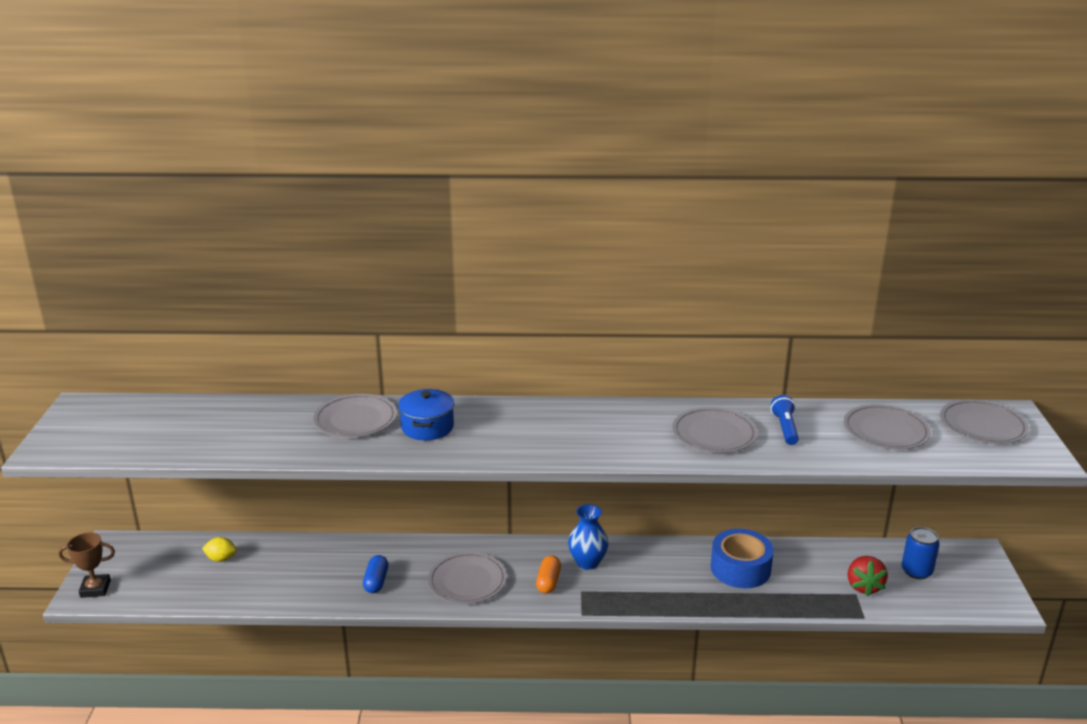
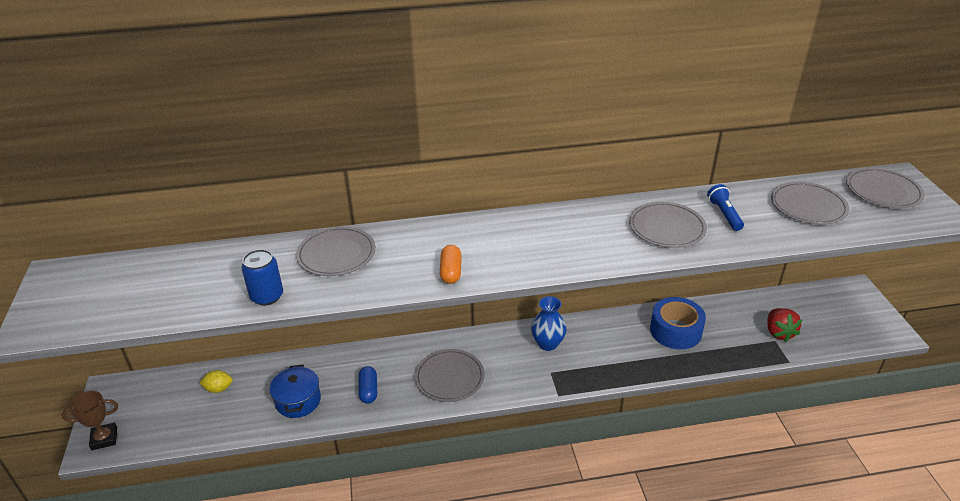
camera: 10 degrees left, 10 degrees up
blue pot [398,389,455,440] -> blue pot moved to [270,365,321,418]
orange capsule [536,556,561,594] -> orange capsule moved to [440,245,462,284]
blue can [902,527,940,579] -> blue can moved to [241,249,283,306]

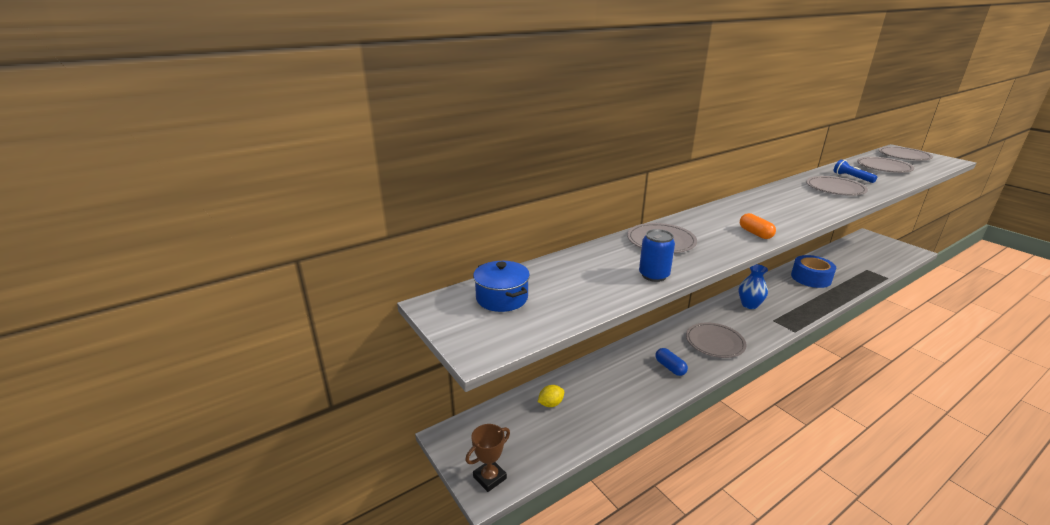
camera: 25 degrees left, 10 degrees down
blue pot [270,365,321,418] -> blue pot moved to [473,261,530,312]
red strawberry [767,308,803,342] -> none

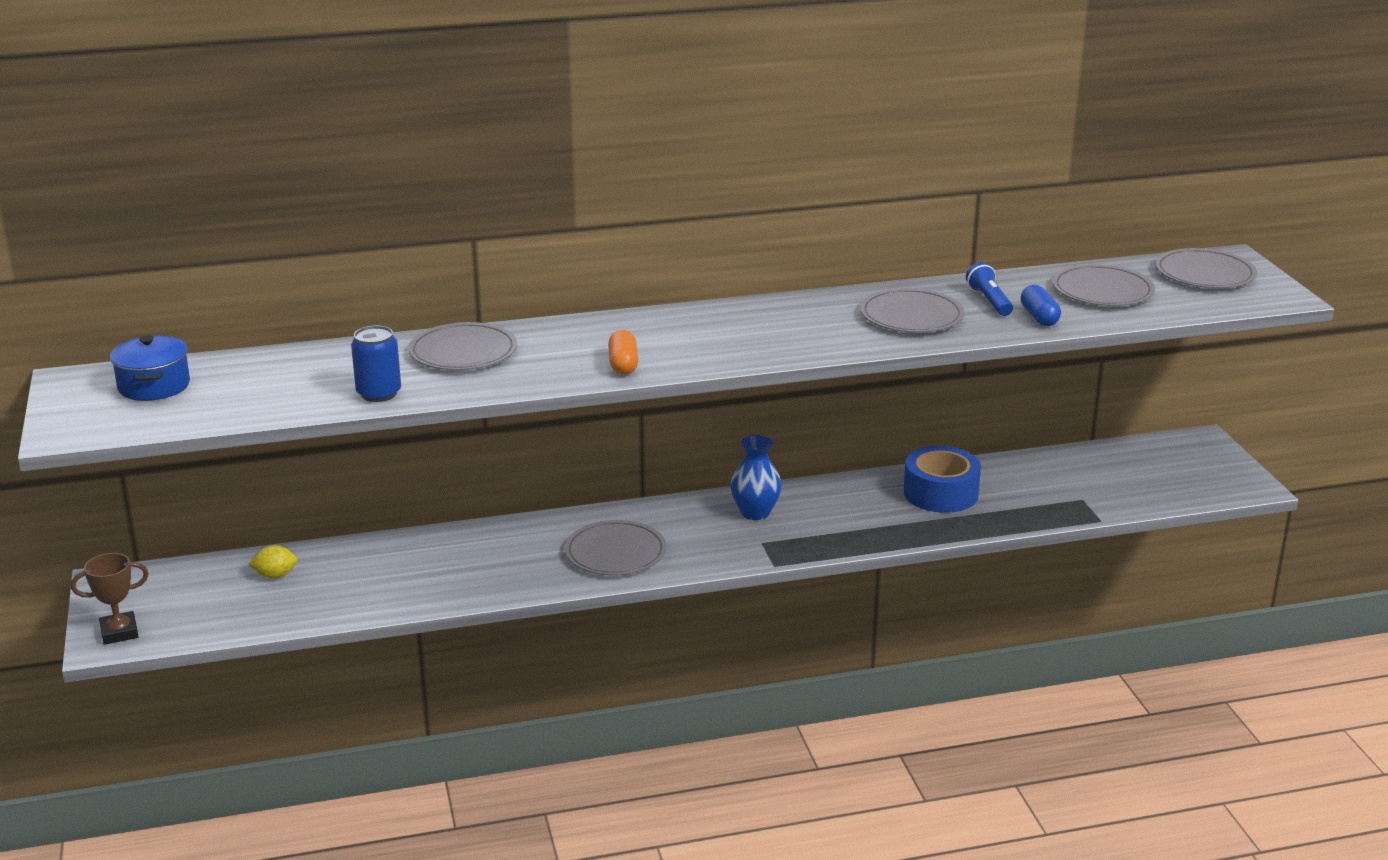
camera: 20 degrees right, 0 degrees up
blue capsule [656,348,688,376] -> blue capsule moved to [1021,285,1061,326]

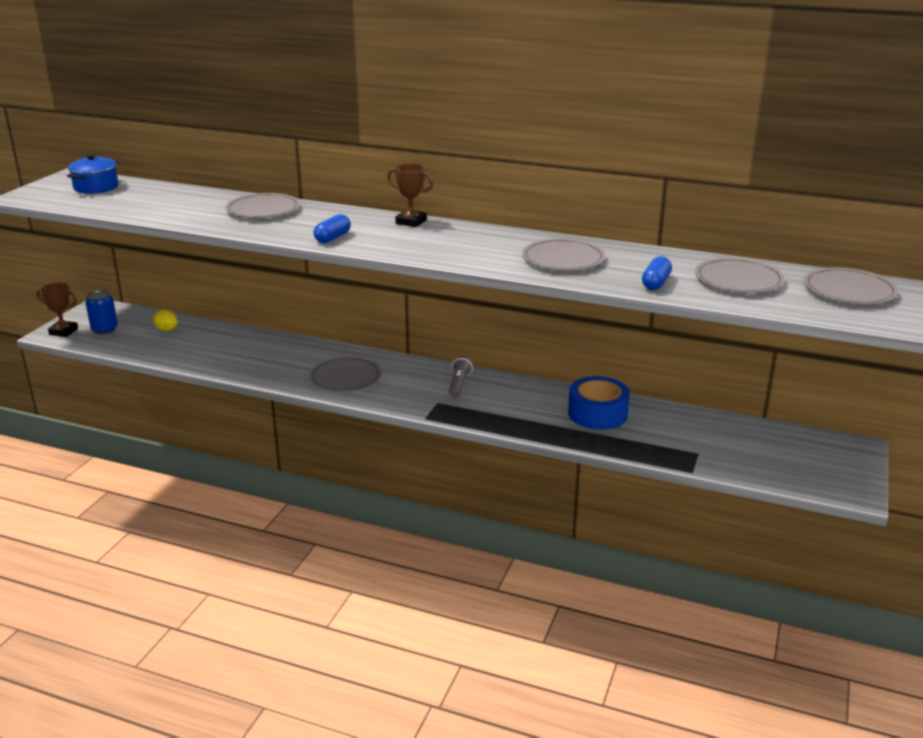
camera: 35 degrees right, 0 degrees up
blue can [351,326,401,402] -> blue can moved to [85,290,118,334]
orange capsule [608,330,638,375] -> blue capsule [313,214,351,243]
blue vase [730,435,782,520] -> grey flashlight [449,356,473,397]
blue flashlight [966,262,1013,316] -> none
none -> brown trophy [387,163,433,227]

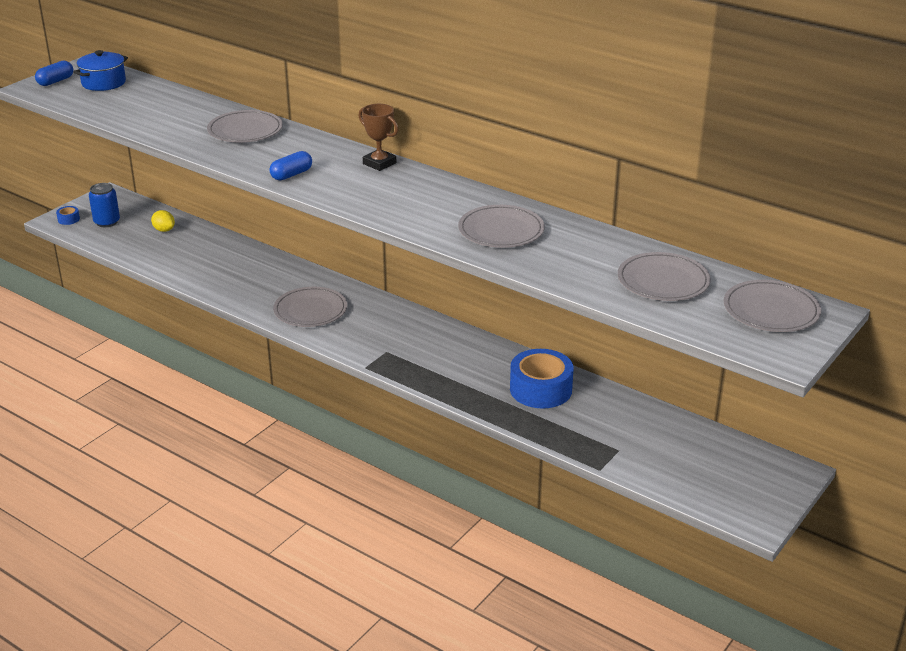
camera: 15 degrees right, 5 degrees up
brown trophy [36,282,78,337] -> blue tape [56,206,80,225]
grey flashlight [449,356,473,397] -> none
blue capsule [642,256,672,290] -> blue capsule moved to [35,61,73,86]

